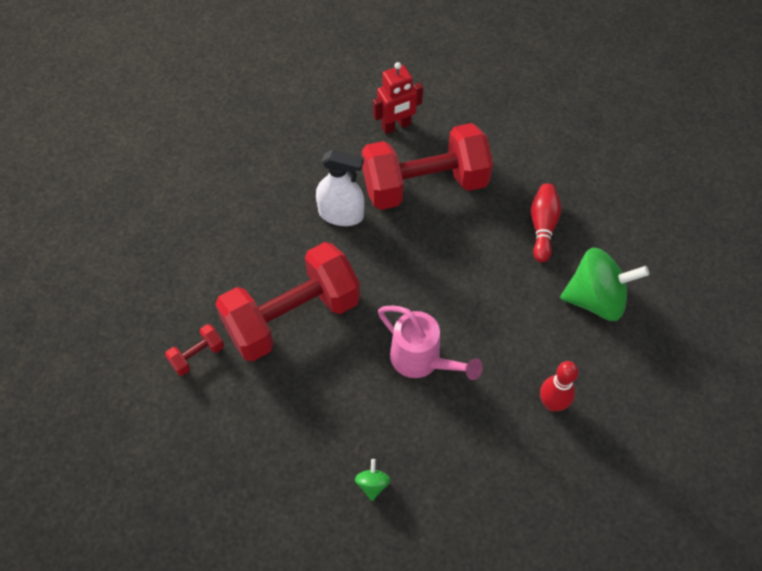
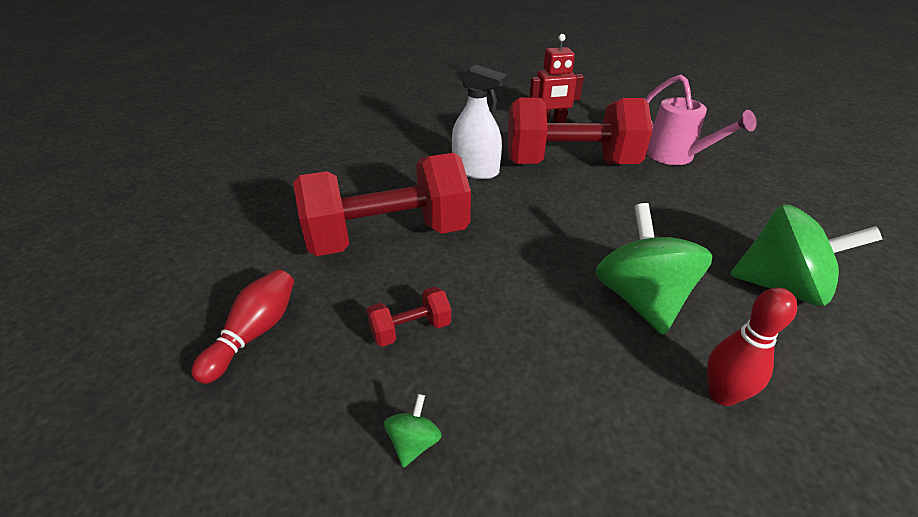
camera: 15 degrees right, 20 degrees down
red dumbbell [165,324,224,376] -> red dumbbell moved to [366,287,451,347]
pink watering can [378,305,483,380] -> pink watering can moved to [645,74,757,165]
red bowling pin [531,184,561,262] -> red bowling pin moved to [191,269,294,384]
none -> green spinning top [596,203,712,335]

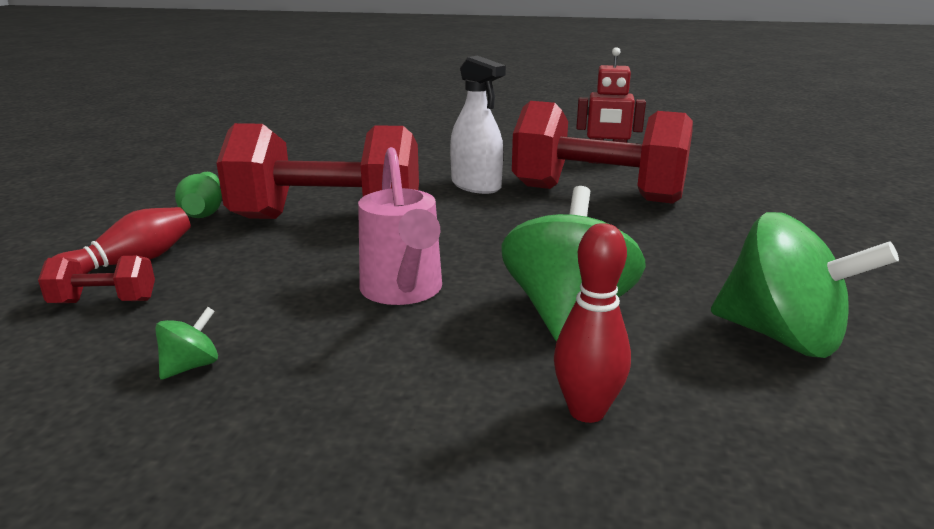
camera: 20 degrees right, 15 degrees down
red dumbbell [366,287,451,347] -> red dumbbell moved to [38,256,155,303]
pink watering can [645,74,757,165] -> pink watering can moved to [358,147,442,305]
none -> green bowling pin [175,172,222,218]

